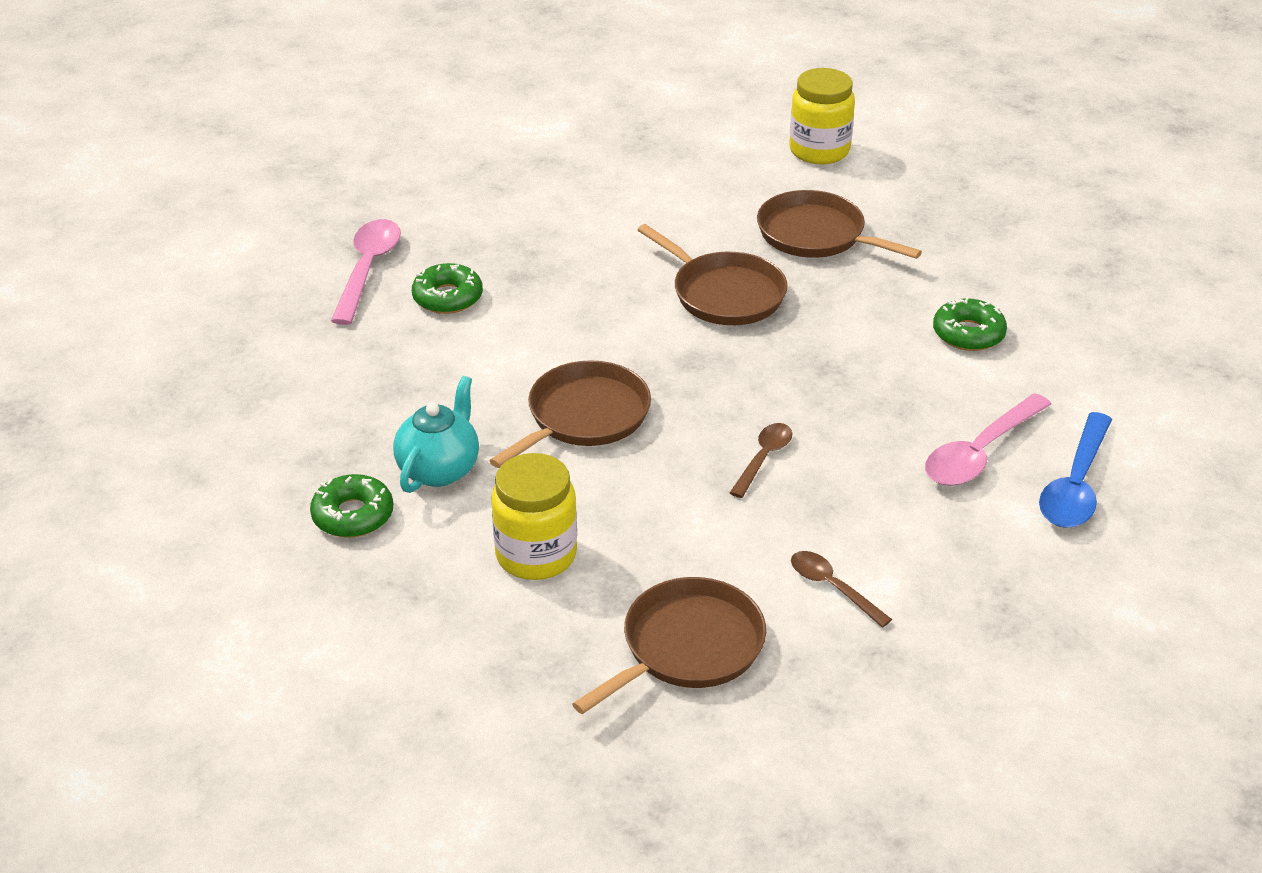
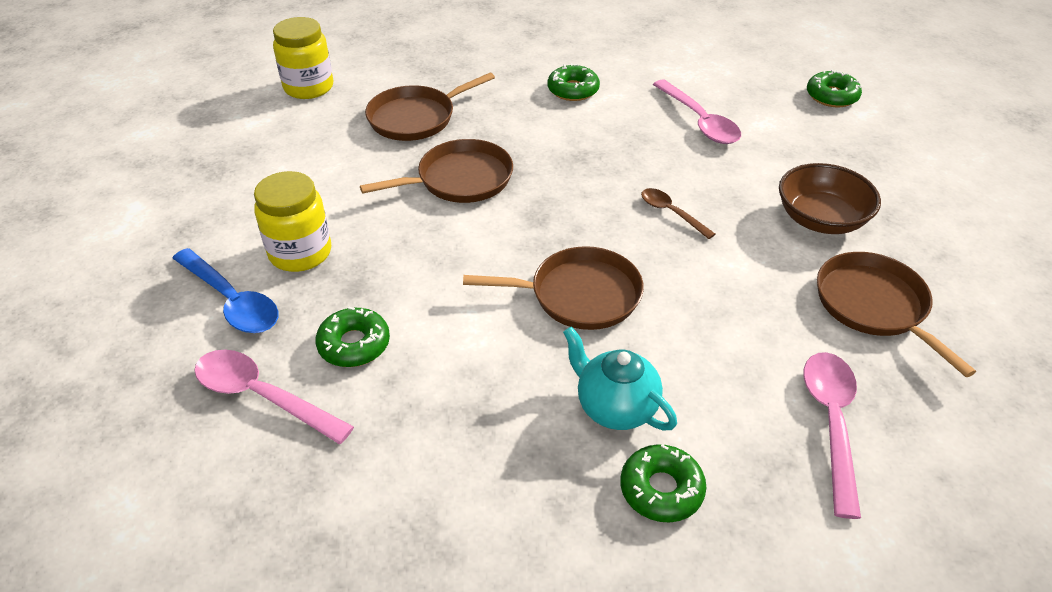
camera: 70 degrees left, 5 degrees up
brown pan [489,360,651,468] -> brown pan turned 120 degrees clockwise [463,246,644,330]
yellow jar [491,453,577,580] -> yellow jar moved to [254,171,331,272]
brown spoon [791,551,892,628] -> brown bowl [779,163,881,234]
blue spoon [1039,412,1112,528] -> blue spoon moved to [172,248,279,333]
none -> pink spoon [803,352,861,519]
none -> green donut [807,69,862,107]

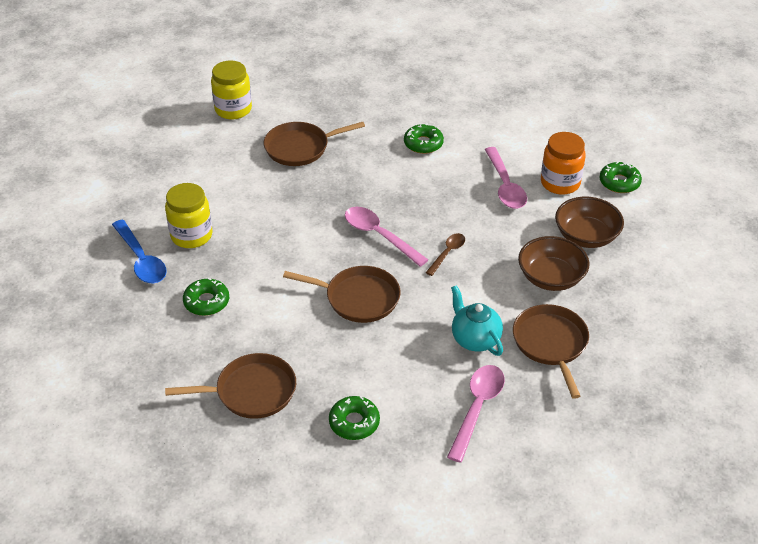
camera: 15 degrees right, 0 degrees up
pink spoon [194,350,354,444] -> pink spoon moved to [345,207,428,267]
brown pan [360,139,513,203] -> brown pan moved to [165,353,296,419]
turquoise teapot [563,327,677,430] -> turquoise teapot moved to [451,285,503,356]
brown spoon [641,188,715,239] -> brown spoon turned 60 degrees clockwise [426,233,465,276]
none -> orange jar [541,132,586,195]
none -> brown bowl [555,197,624,248]

